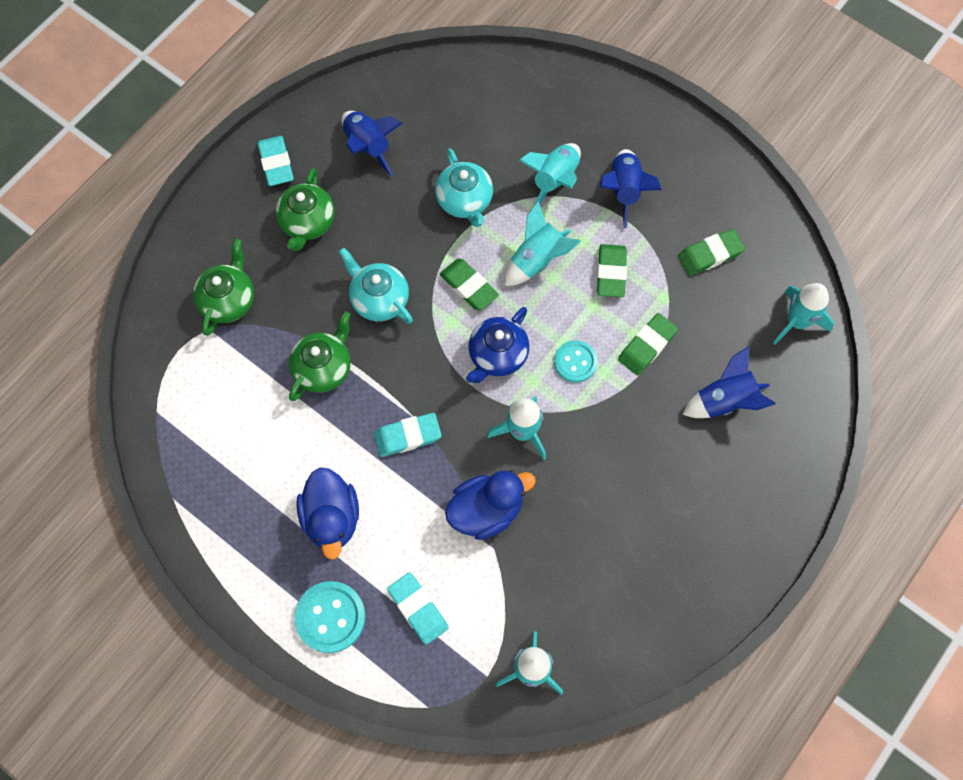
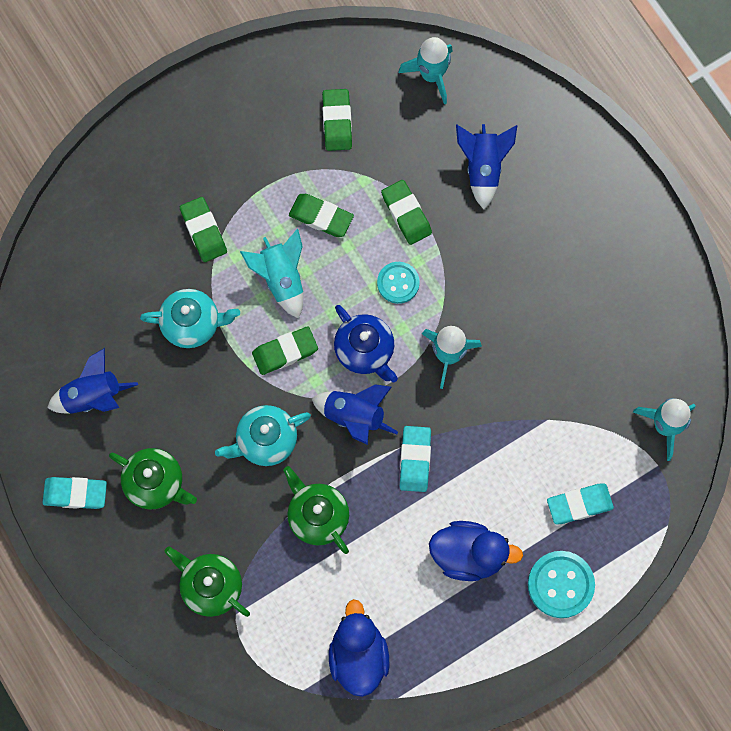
camera: 70 degrees left, 5 degrees up
blue duck [445,470,536,540] -> blue duck moved to [329,599,389,697]
turquoise rocket [519,143,581,205] -> green eraser [180,197,227,262]
blue rocket [600,149,662,228] -> blue rocket moved to [311,384,398,445]

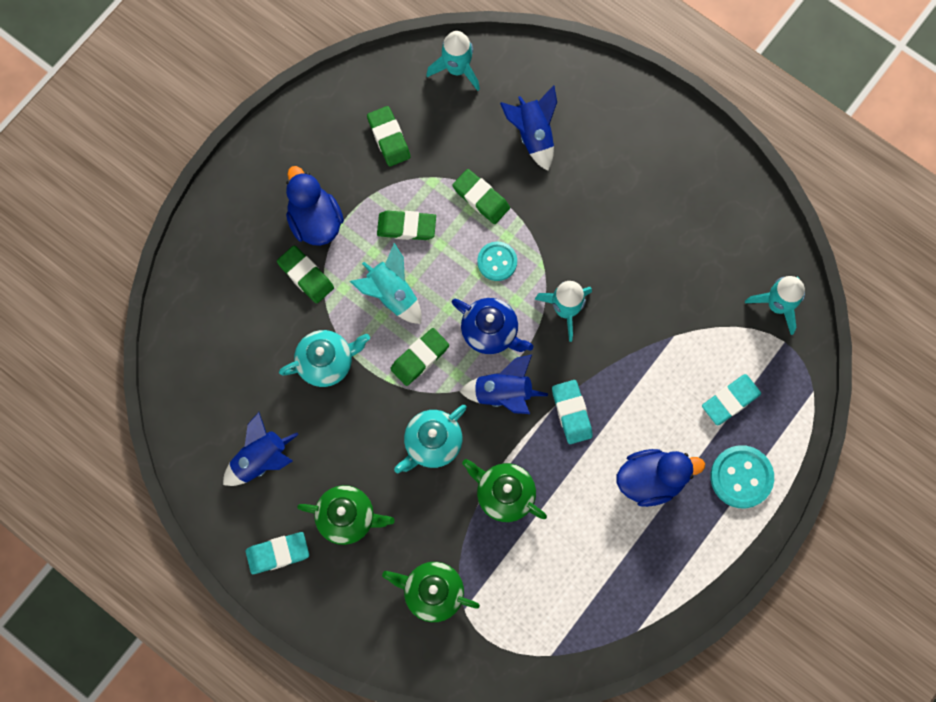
camera: 20 degrees left, 0 degrees up
blue duck [329,599,389,697] -> blue duck moved to [286,166,344,246]

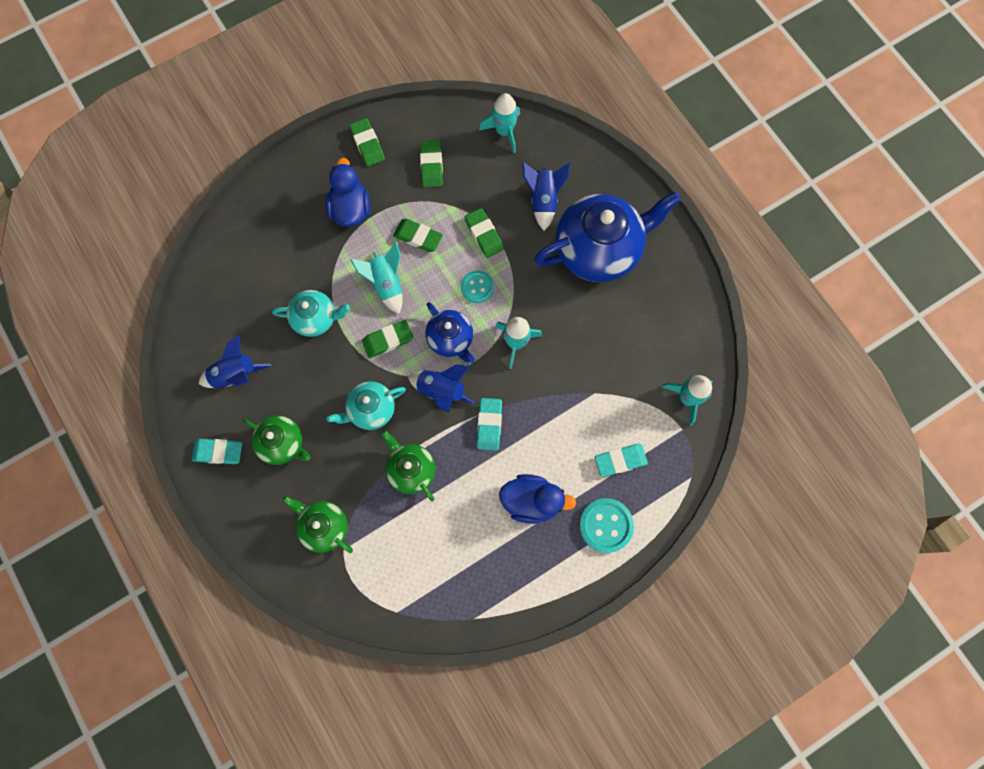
camera: 20 degrees right, 0 degrees up
green eraser [277,245,334,303] -> green eraser moved to [349,118,385,166]
none -> blue teapot [534,192,681,282]

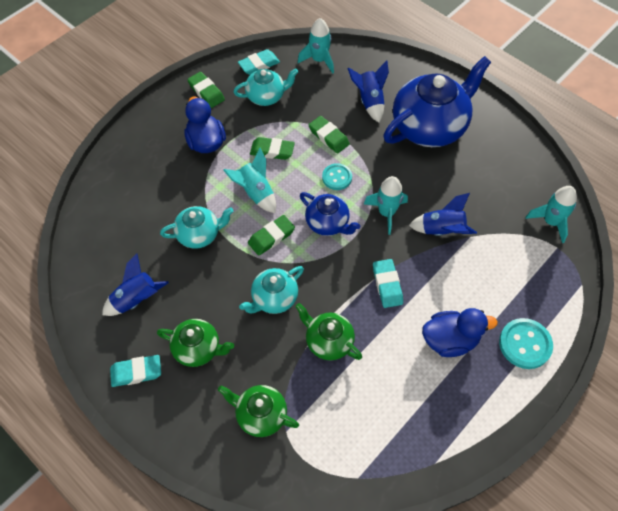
camera: 15 degrees left, 15 degrees down
blue rocket [408,364,476,413] -> blue rocket moved to [409,193,477,236]
green eraser [420,140,443,187] -> turquoise teapot [233,68,298,106]
turquoise eraser [595,444,648,477] -> turquoise eraser moved to [238,49,280,75]

